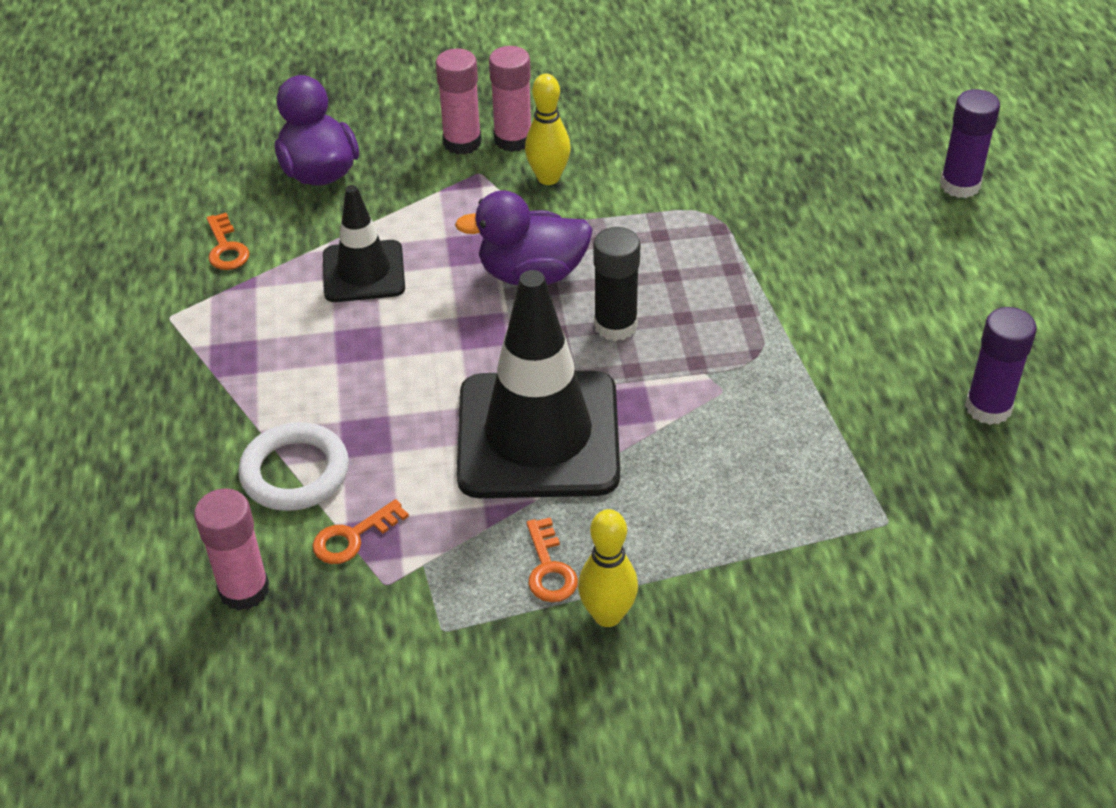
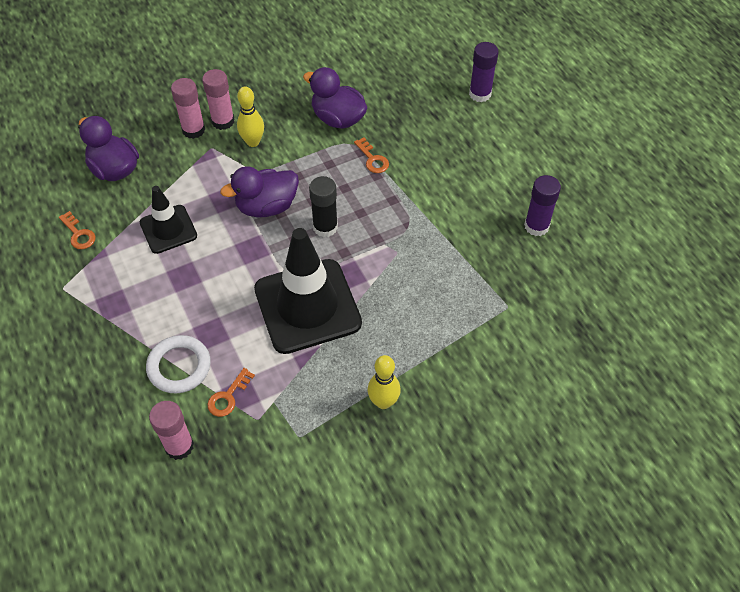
camera: 20 degrees left, 10 degrees up
orange key [526,517,578,602] -> orange key moved to [354,138,389,173]
none -> purple duck [303,67,367,129]

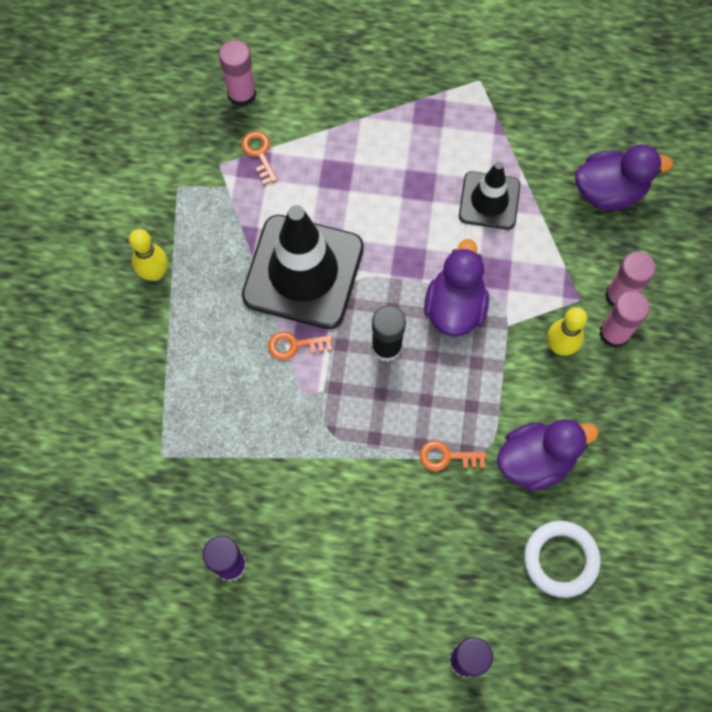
camera: 125 degrees right, 15 degrees up
orange key [59,211,96,249] -> orange key moved to [268,331,332,360]
white ring [146,335,211,393] -> white ring moved to [524,521,601,598]

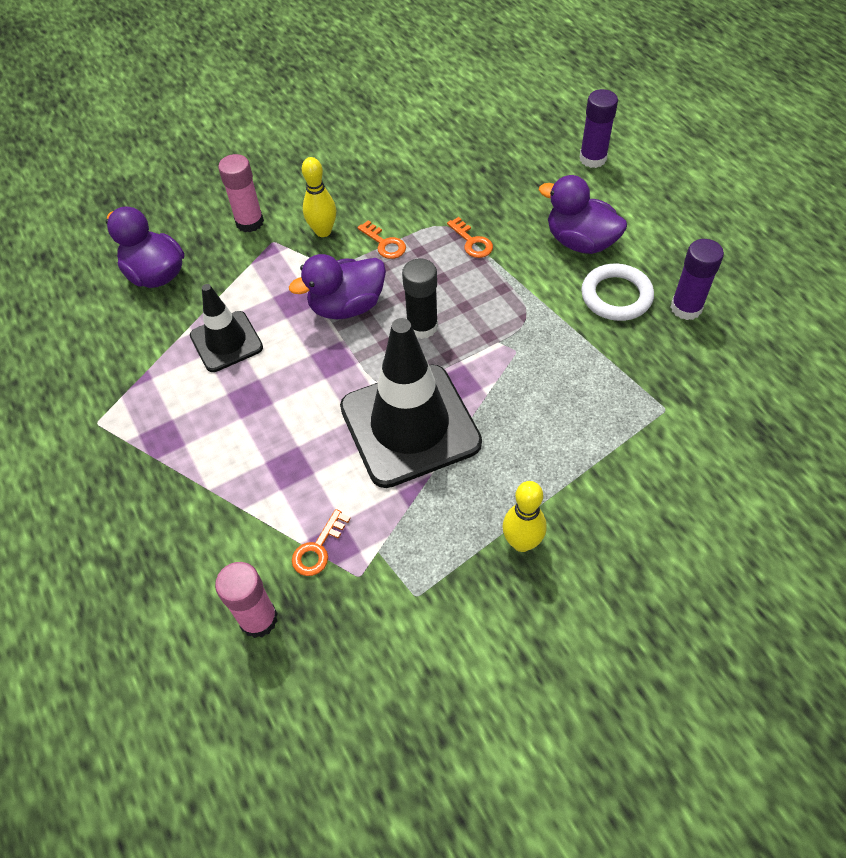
camera: 125 degrees left, 15 degrees down
orange key [268,331,332,360] -> orange key moved to [357,220,406,259]
purple duck [497,419,599,491] -> purple duck moved to [539,175,627,254]
white ring [524,521,601,598] -> white ring moved to [581,264,654,321]
pink glue stick [599,291,650,348] -> none

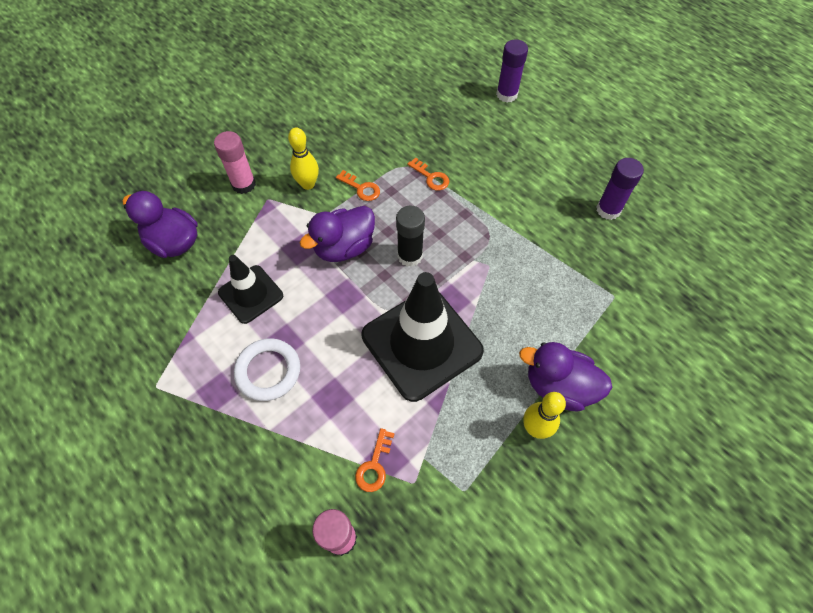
camera: 15 degrees left, 5 degrees up
purple duck [539,175,627,254] -> purple duck moved to [519,342,613,412]
white ring [581,264,654,321] -> white ring moved to [234,338,300,401]

